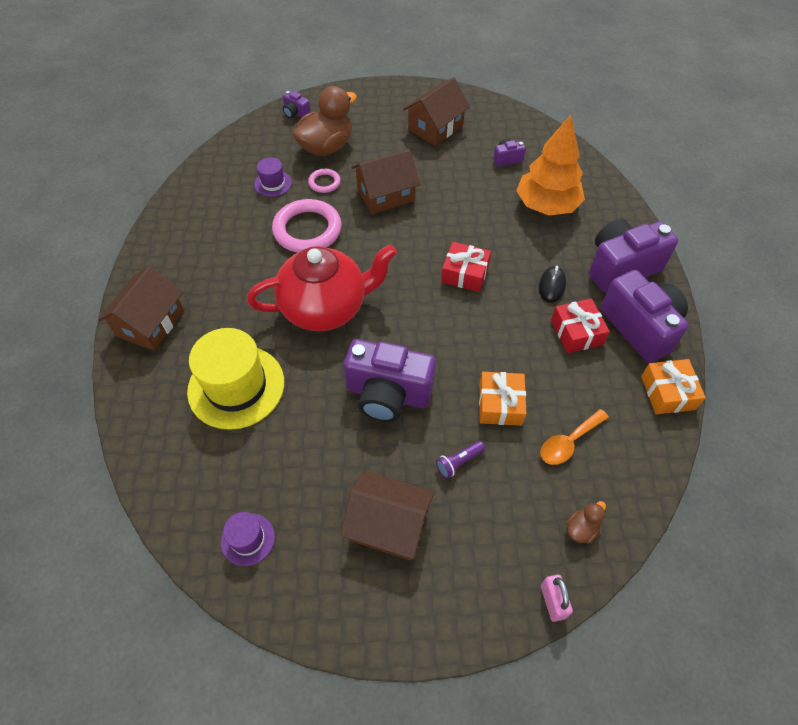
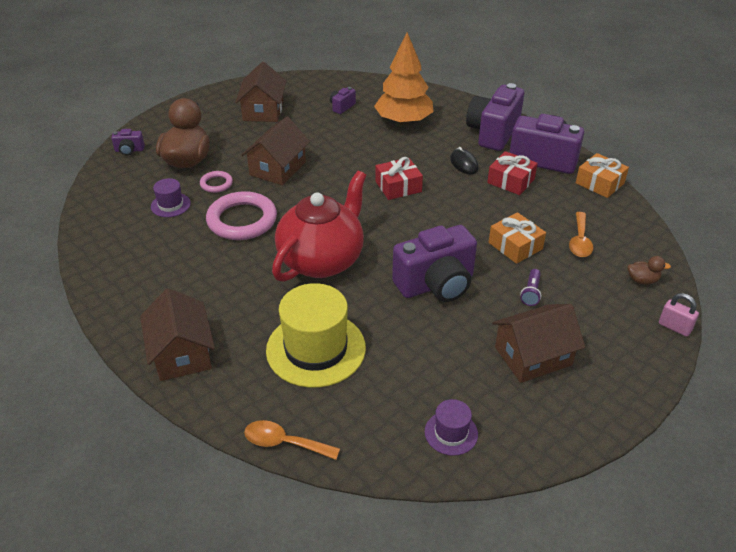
camera: 40 degrees left, 15 degrees down
brown duck [566,501,606,544] -> brown duck turned 90 degrees clockwise [628,256,671,285]
none -> orange spoon [244,420,340,460]

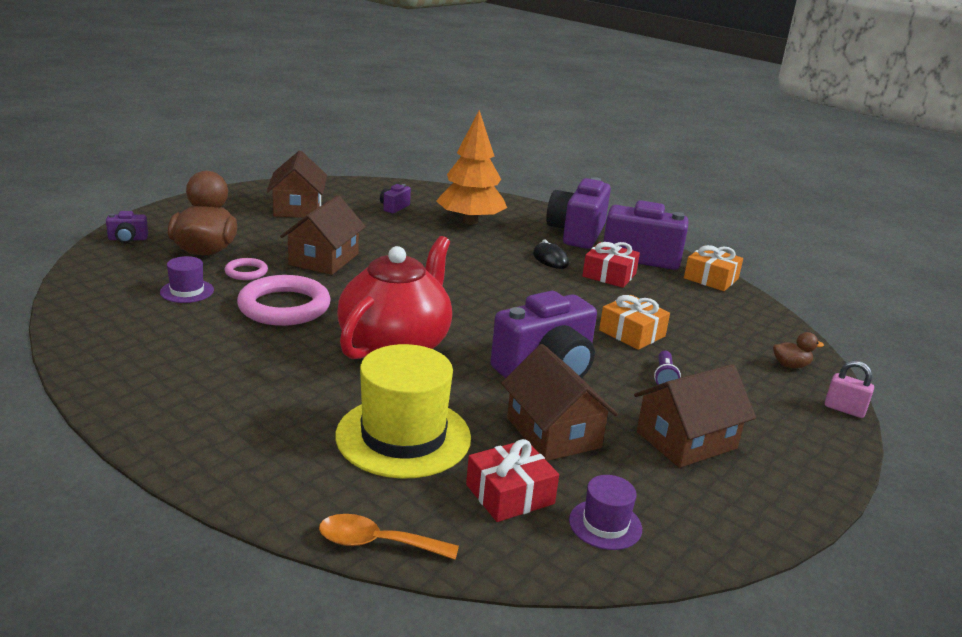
camera: 10 degrees left, 15 degrees down
brown house [140,288,215,381] -> brown house moved to [501,344,618,461]
red gift [375,157,423,200] -> red gift moved to [466,439,559,522]
orange spoon [569,212,593,257] -> none

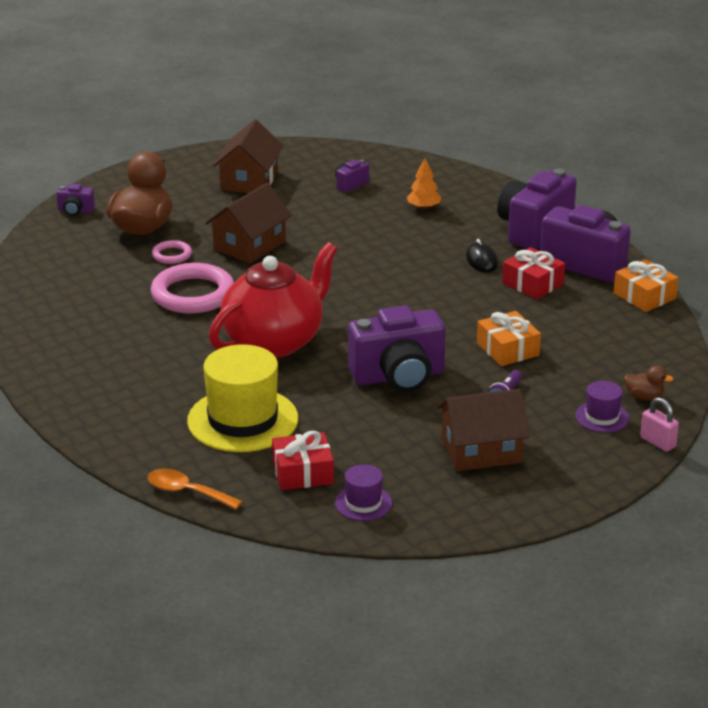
camera: 20 degrees right, 5 degrees up
purple hat [160,256,214,303] -> purple hat moved to [575,381,629,432]
orange tree [436,110,507,225] -> orange tree [407,158,441,209], size x0.46
brown house [501,344,618,461] -> none

